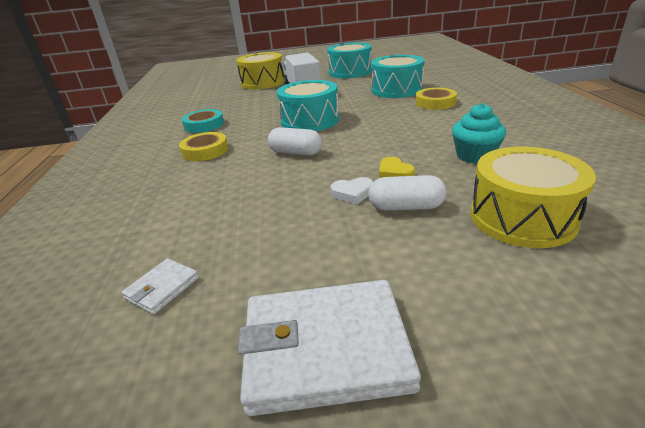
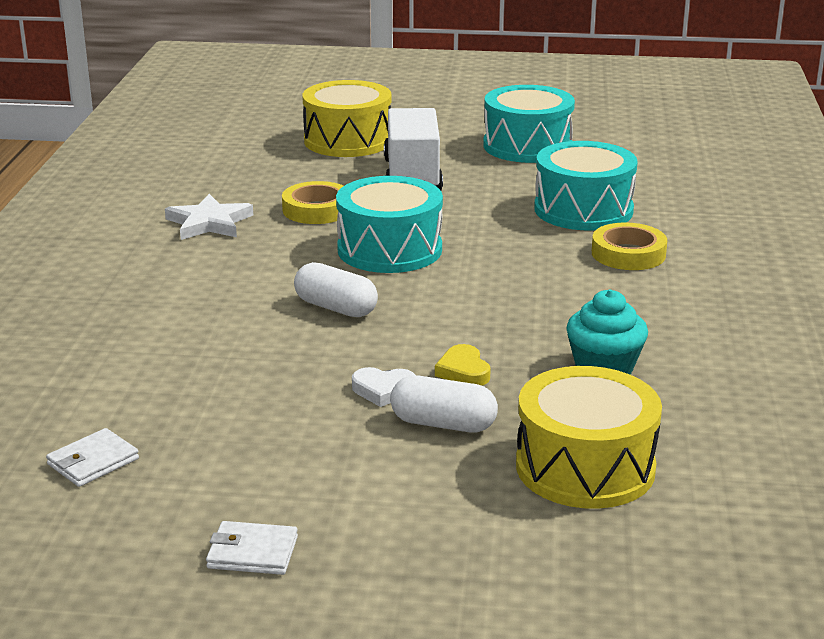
camera: 10 degrees right, 5 degrees down
yellow tape [179,132,228,161] -> yellow tape moved to [282,181,343,224]
turquoise tape [182,109,224,133] -> white star [165,194,253,240]
white wallet [238,280,421,416] -> white wallet [206,521,298,575], size x0.46

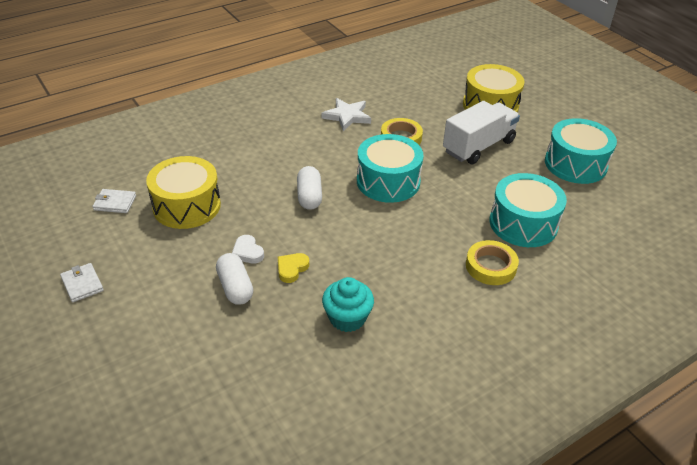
camera: 50 degrees right, 15 degrees up
yellow drum [516,366,662,509] -> yellow drum moved to [146,156,221,229]

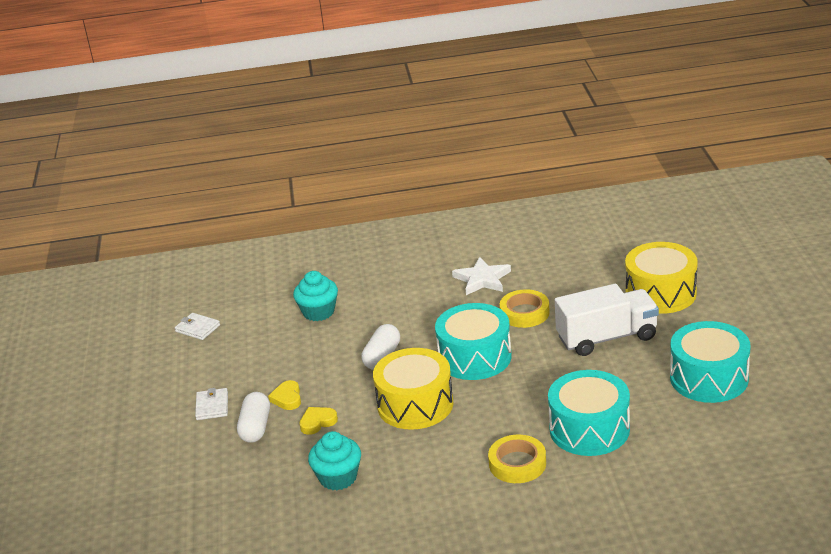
camera: 30 degrees right, 10 degrees down
white wallet [60,263,104,302] -> white wallet moved to [195,388,228,420]
yellow drum [146,156,221,229] -> yellow drum moved to [373,348,453,430]
white heart [232,235,264,264] -> yellow heart [268,380,301,410]
none -> turquoise cupcake [293,271,338,321]

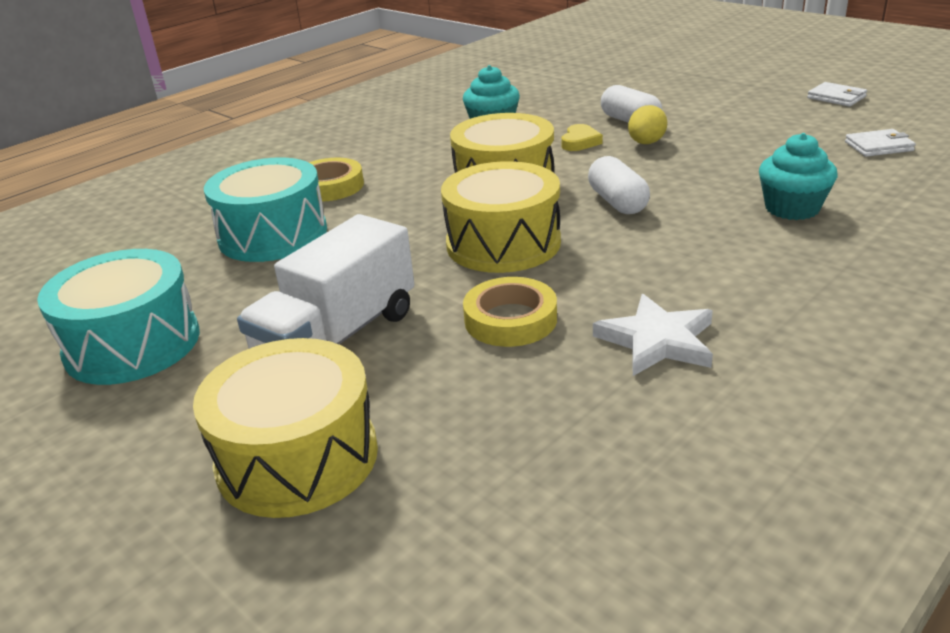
camera: 140 degrees right, 0 degrees up
white wallet [195,388,228,420] -> white wallet moved to [807,82,867,106]
yellow heart [268,380,301,410] -> yellow egg [628,105,667,144]
turquoise drum [435,303,512,380] -> yellow drum [441,161,561,273]

